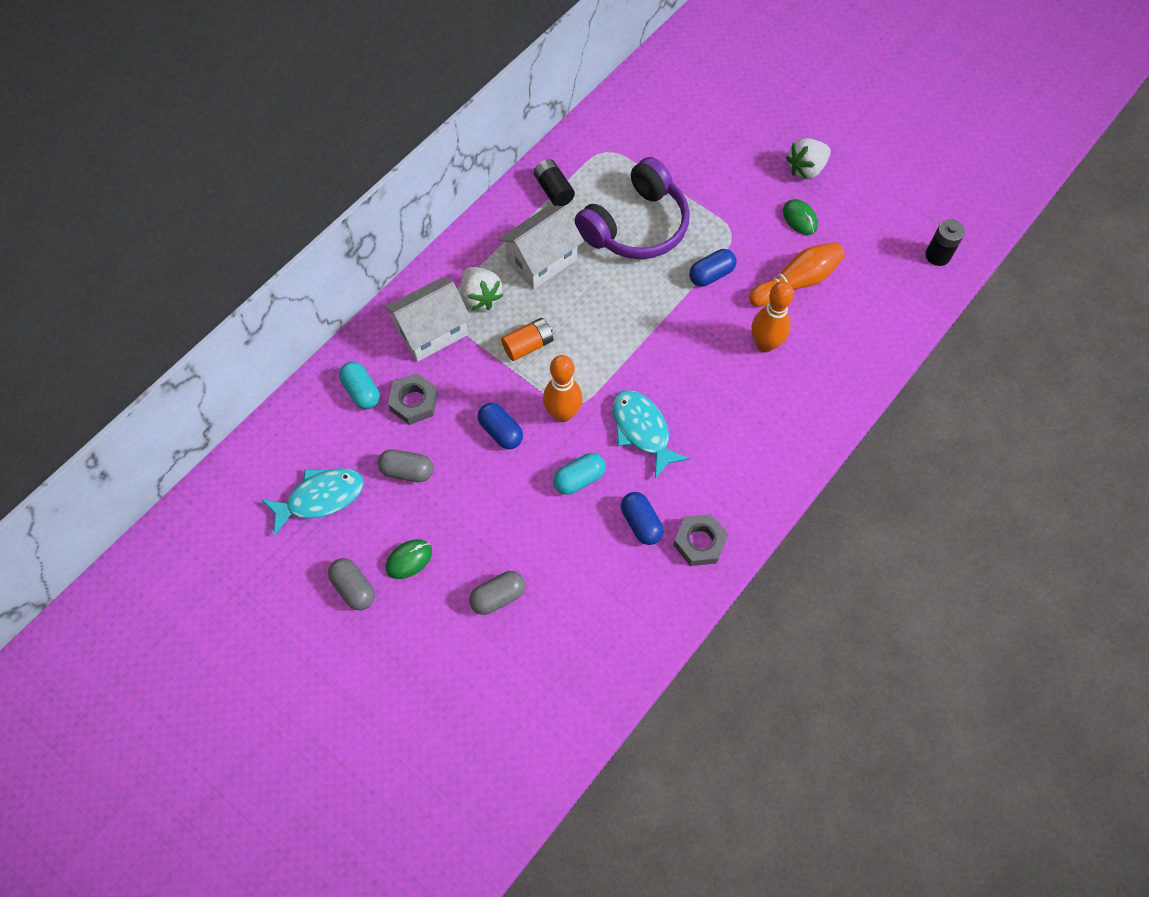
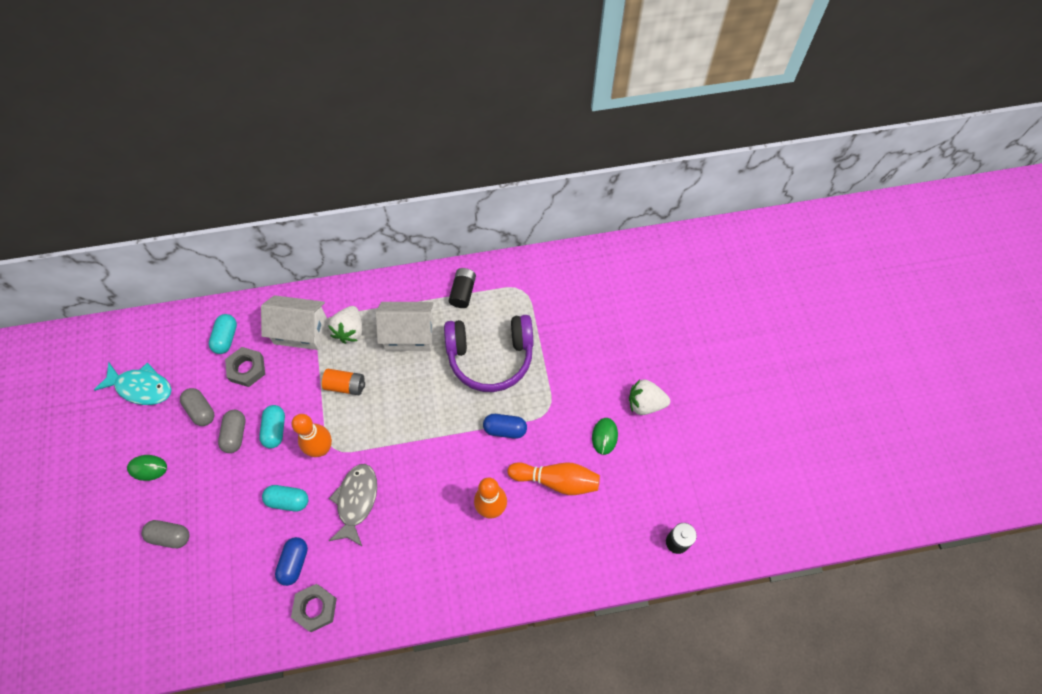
camera: 40 degrees right, 0 degrees up
grey capsule [328,558,375,610] -> grey capsule moved to [218,410,245,453]
blue capsule [478,403,523,449] -> turquoise capsule [259,405,285,449]
turquoise fish [613,390,690,479] -> grey fish [329,464,377,546]

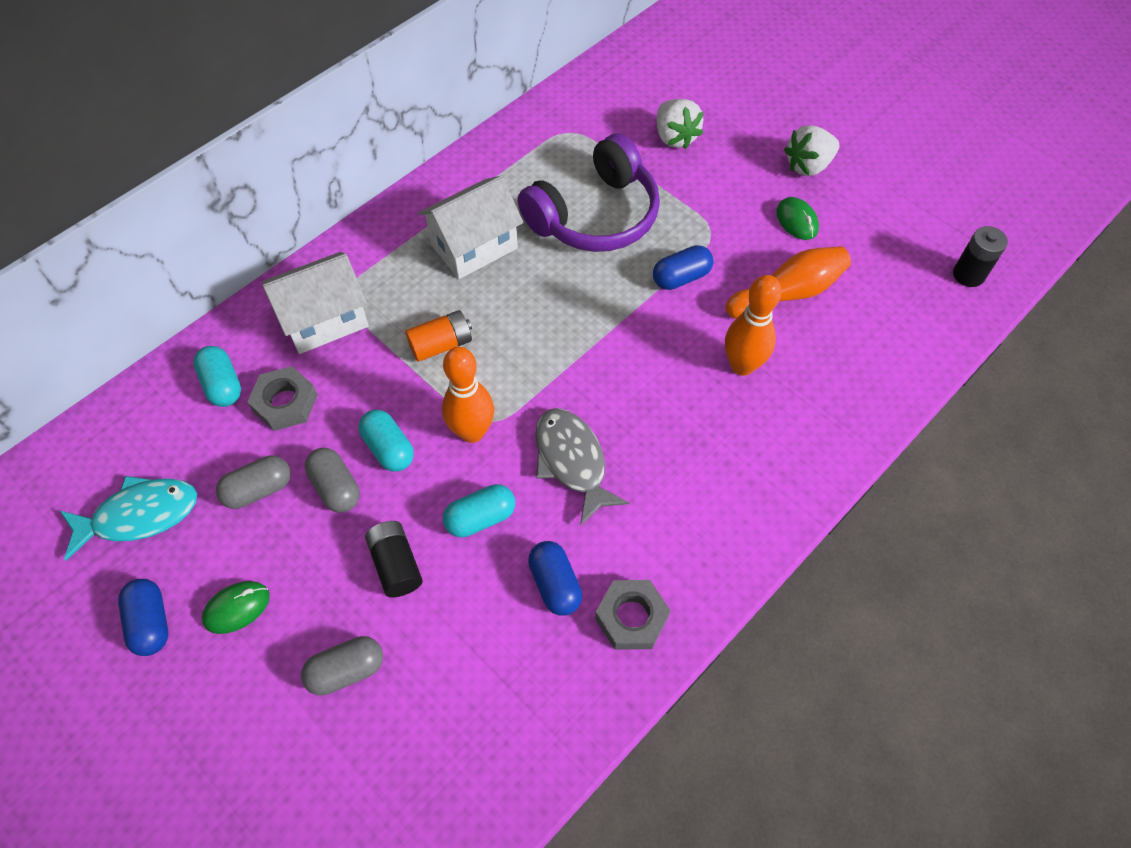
camera: 35 degrees left, 5 degrees down
grey capsule [180,388,214,426] -> grey capsule turned 45 degrees counterclockwise [216,456,291,509]
white strawberry [328,306,363,344] -> white strawberry moved to [657,99,704,149]
black battery [449,268,476,308] -> black battery moved to [365,521,423,598]
none -> blue capsule [118,579,168,656]

